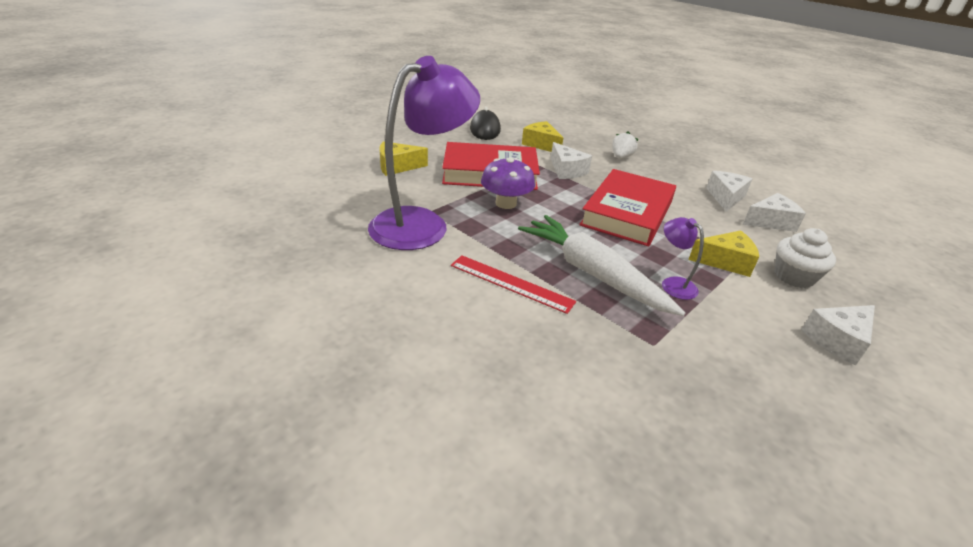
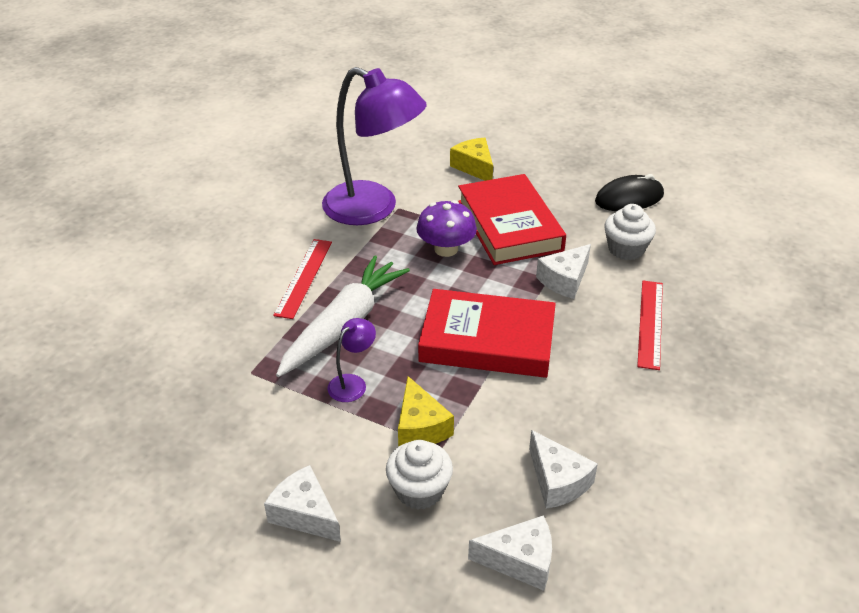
camera: 75 degrees right, 5 degrees up
yellow cheese [522,121,563,152] -> white cupcake [604,204,656,260]
white strawberry [612,131,639,159] -> red ruler [637,281,663,370]
white cheese [706,171,752,212] -> white cheese moved to [468,515,552,591]

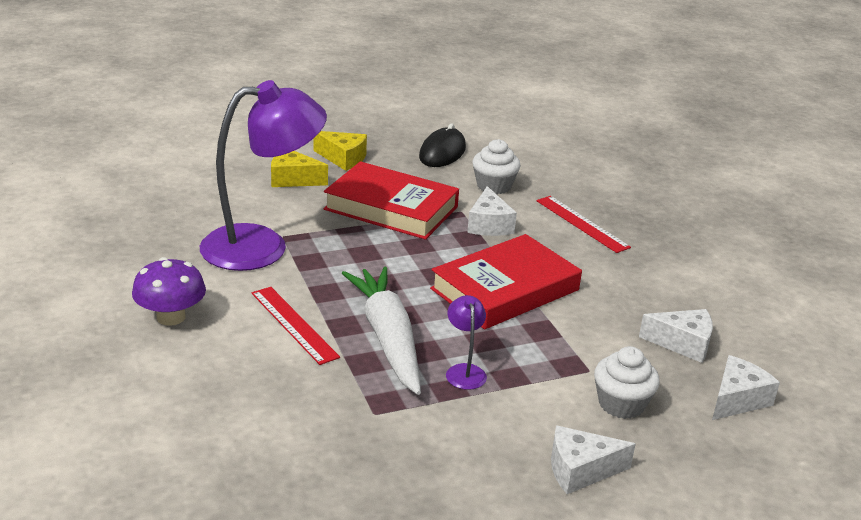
camera: 50 degrees left, 10 degrees down
yellow cheese [398,376,454,447] -> yellow cheese moved to [313,131,367,171]
purple mushroom [416,200,477,257] -> purple mushroom moved to [132,257,206,326]

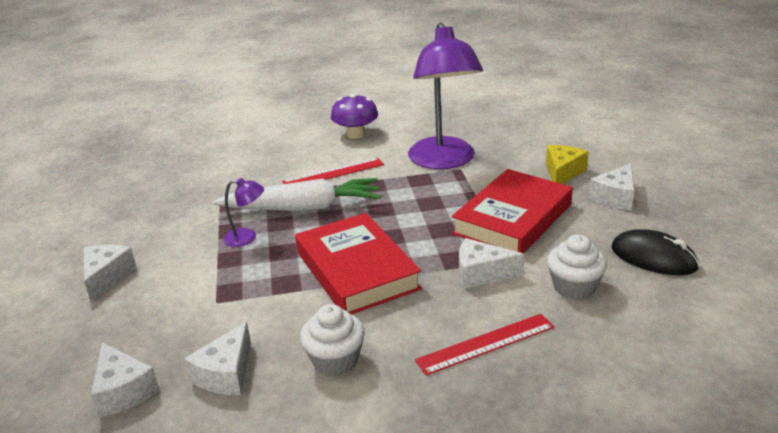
camera: 105 degrees right, 0 degrees up
yellow cheese [313,131,367,171] -> white cheese [589,164,634,210]
white cupcake [594,346,660,419] -> white cupcake moved to [300,304,365,376]

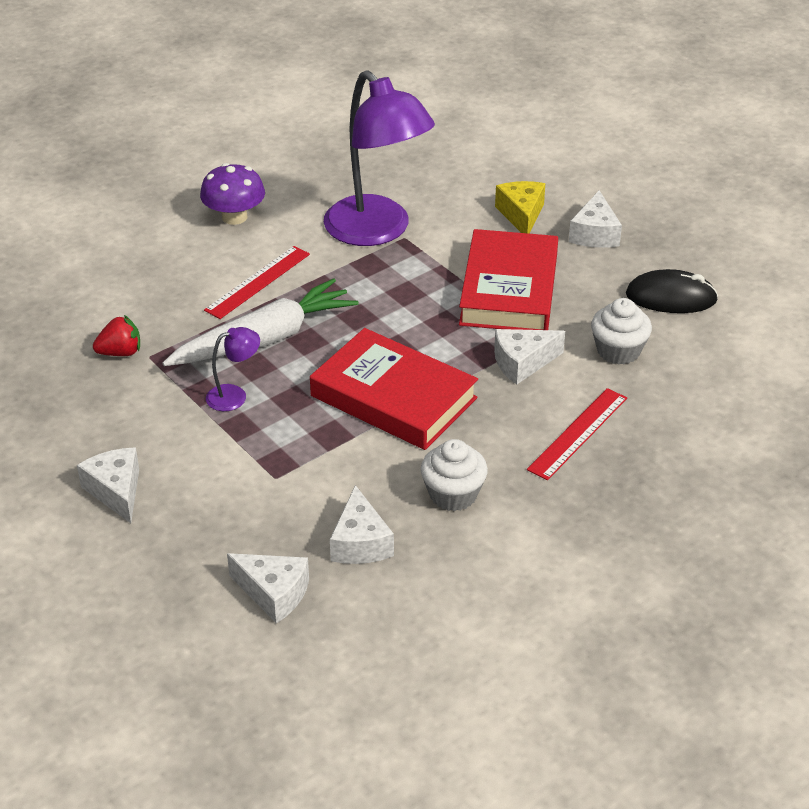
camera: 30 degrees left, 10 degrees up
none -> red strawberry [93,315,140,356]

